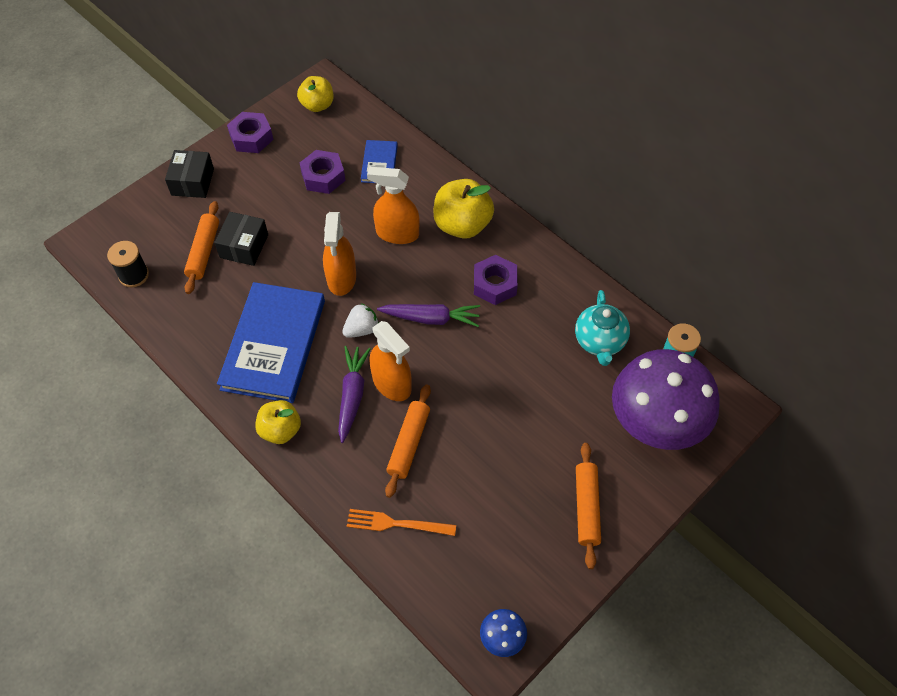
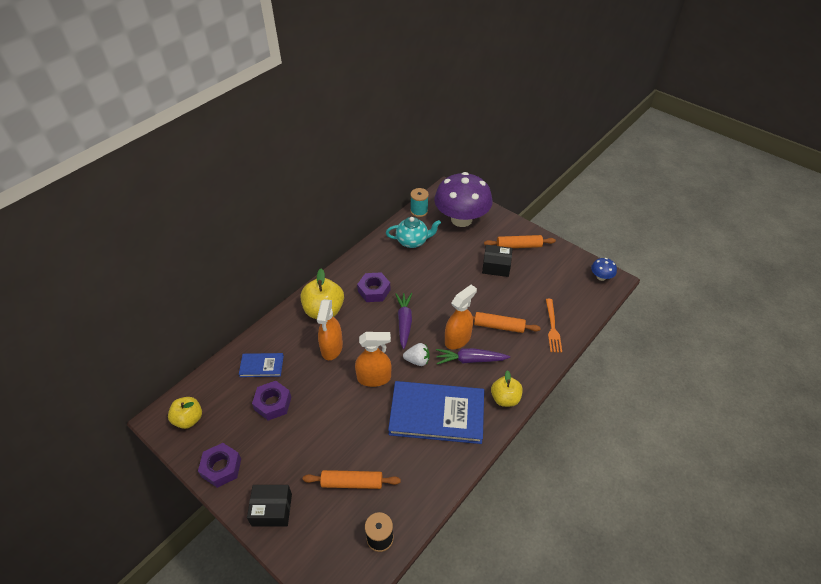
camera: 95 degrees left, 10 degrees down
black box [214,212,268,266] -> black box moved to [482,245,513,277]
white strawberry [342,303,379,338] -> white strawberry turned 135 degrees clockwise [403,343,430,366]

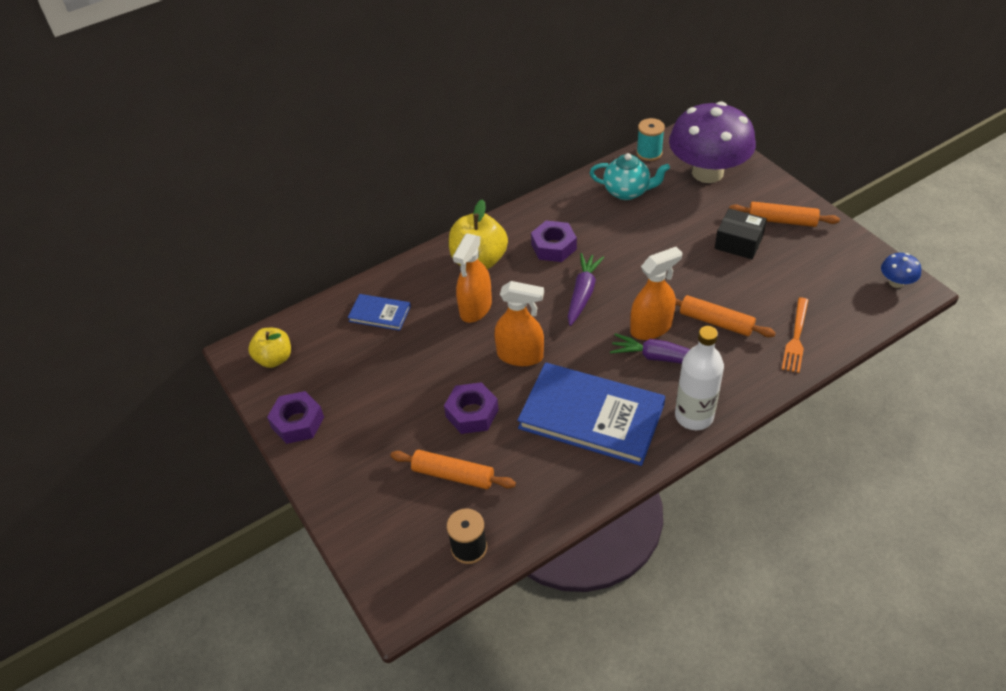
camera: 20 degrees right, 0 degrees up
black box [247,485,292,526] -> none
purple nut [252,381,291,420] -> purple nut moved to [444,382,499,434]
white strawberry [403,343,430,366] -> none
yellow apple [491,370,523,407] -> white bottle [675,326,724,430]

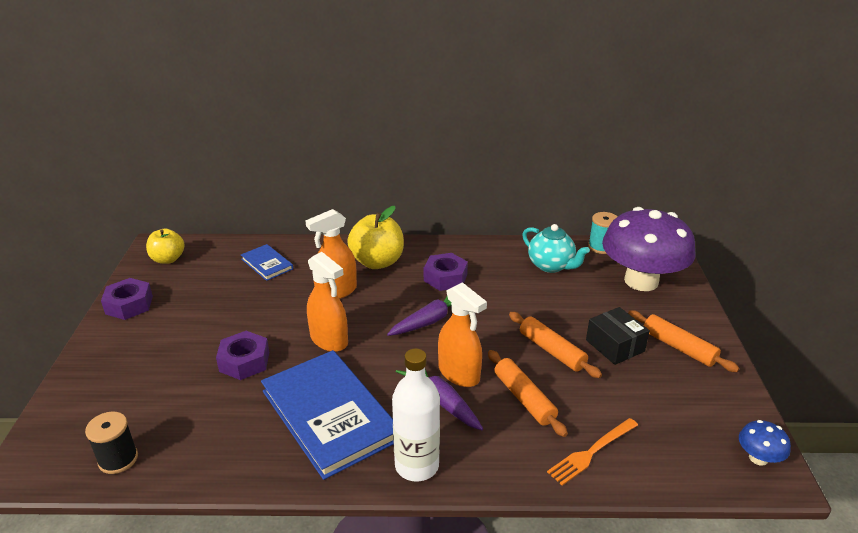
camera: 30 degrees right, 15 degrees down
orange rolling pin [391,450,516,489] -> orange rolling pin moved to [509,312,602,378]
orange spray bottle [630,247,682,340] -> orange spray bottle turned 45 degrees clockwise [438,282,487,387]

